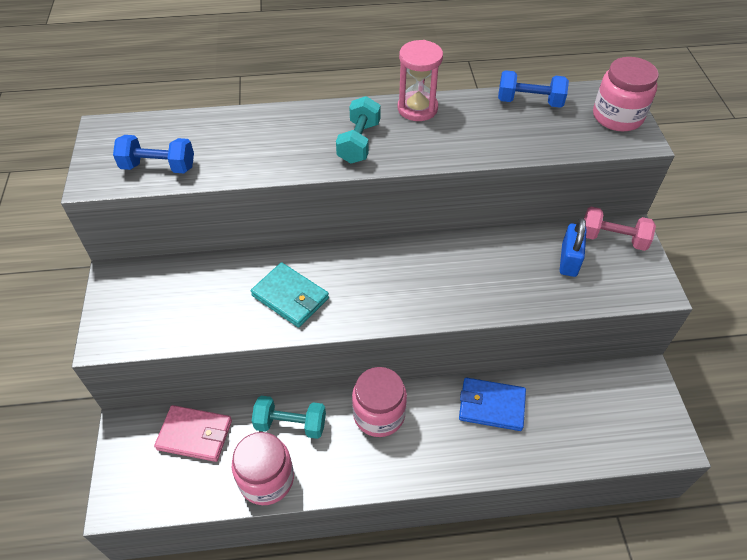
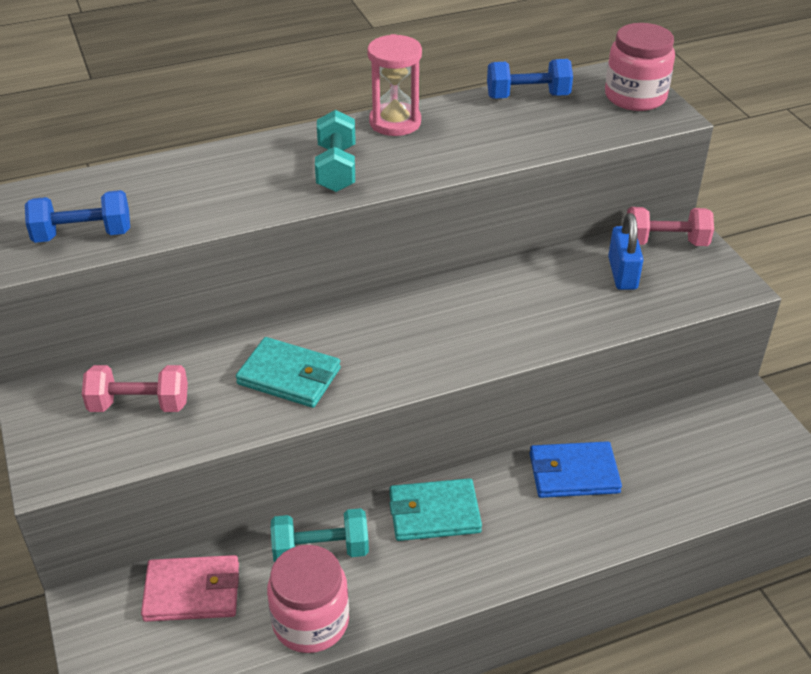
camera: 15 degrees left, 10 degrees down
pink jar [352,367,407,437] -> turquoise wallet [389,478,482,541]
none -> pink dumbbell [82,365,188,412]

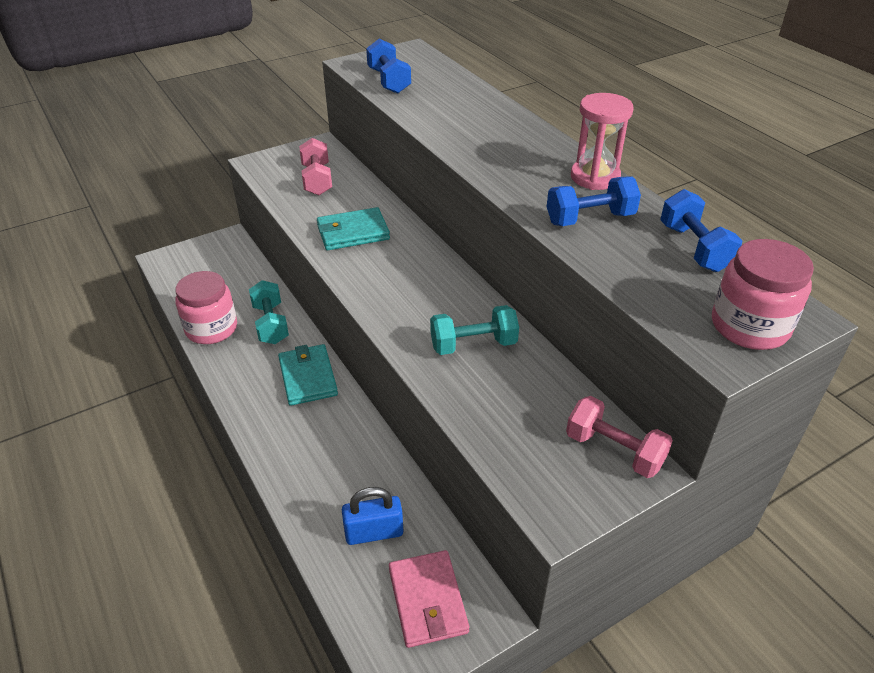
camera: 80 degrees right, 0 degrees up
pink wallet [141,555,239,622] -> pink wallet moved to [389,550,469,648]
turquoise wallet [236,337,341,408] -> turquoise wallet turned 60 degrees clockwise [317,207,390,250]
turquoise dumbbell [315,110,355,192] -> turquoise dumbbell moved to [430,305,519,355]
blue wallet [530,441,622,498] -> none
blue padlock [608,213,644,290] -> blue padlock moved to [342,487,403,545]
pink dumbbell [627,207,714,246] -> pink dumbbell turned 45 degrees counterclockwise [566,396,673,478]
none -> blue dumbbell [547,177,641,226]

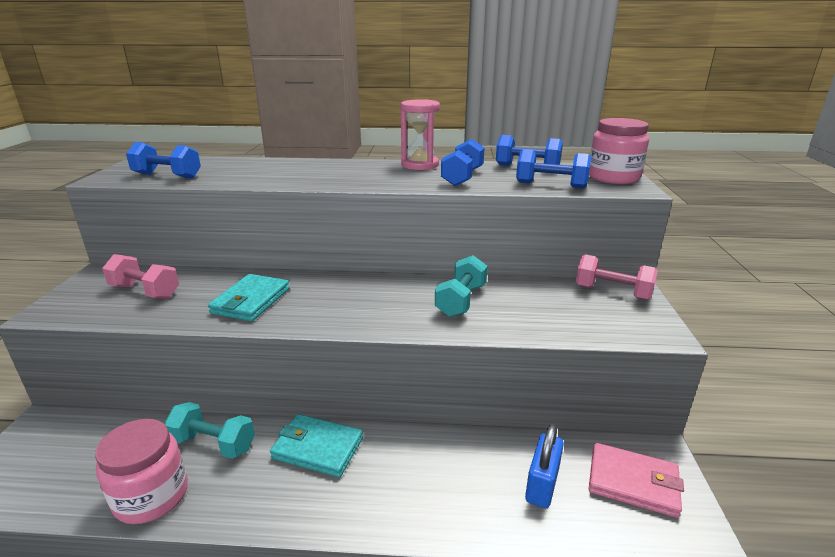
camera: 55 degrees left, 15 degrees down
pink dumbbell [566,396,673,478] -> pink dumbbell turned 45 degrees clockwise [576,254,658,300]
none -> blue dumbbell [516,149,591,189]

